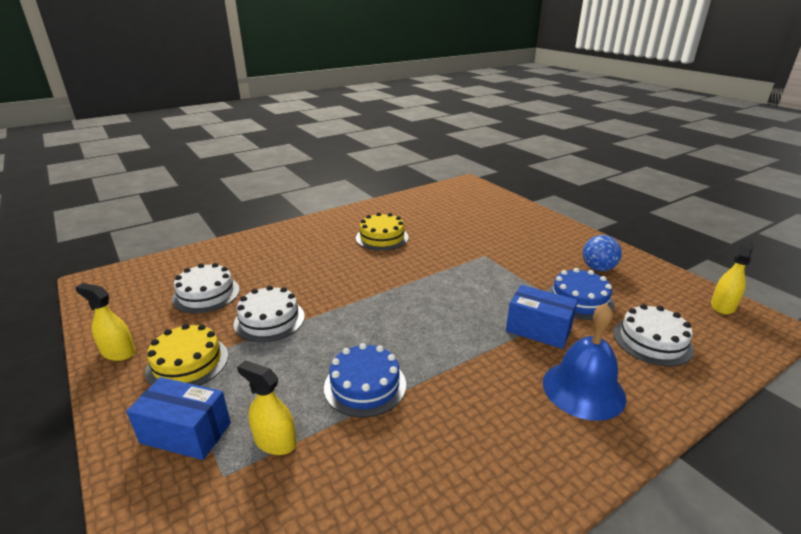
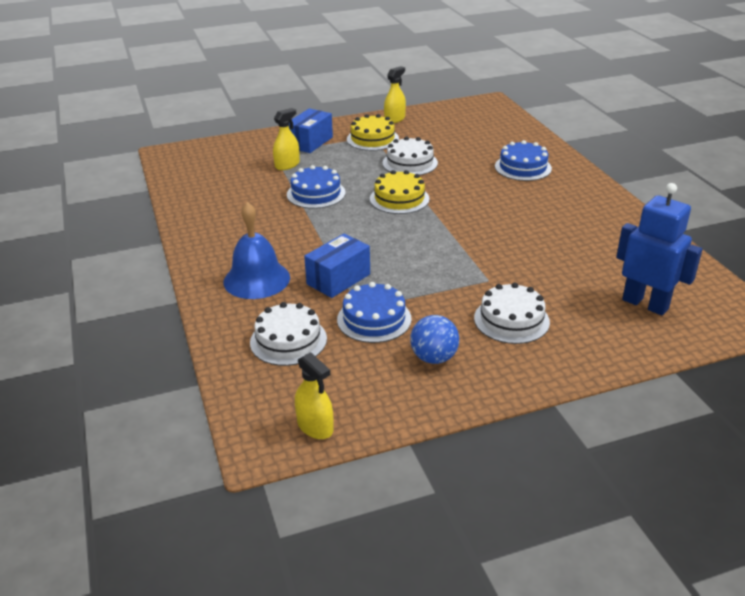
camera: 105 degrees right, 5 degrees up
white cake [172,263,240,313] -> white cake moved to [474,282,550,344]
yellow cake [356,213,409,251] -> yellow cake moved to [370,170,430,214]
none -> blue cake [495,140,552,181]
none -> blue robot [616,183,703,315]

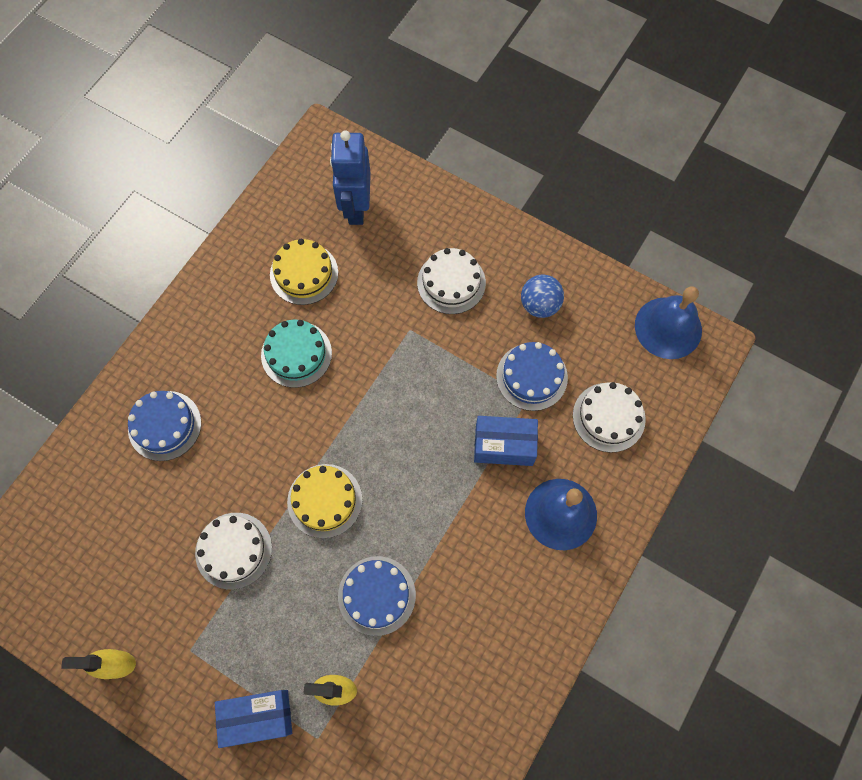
camera: 130 degrees left, 35 degrees up
yellow spray bottle [295,352,334,439] -> blue bell [635,286,702,359]
yellow cake [347,114,399,151] -> yellow cake moved to [270,239,338,305]
none -> turquoise cake [261,320,332,388]

